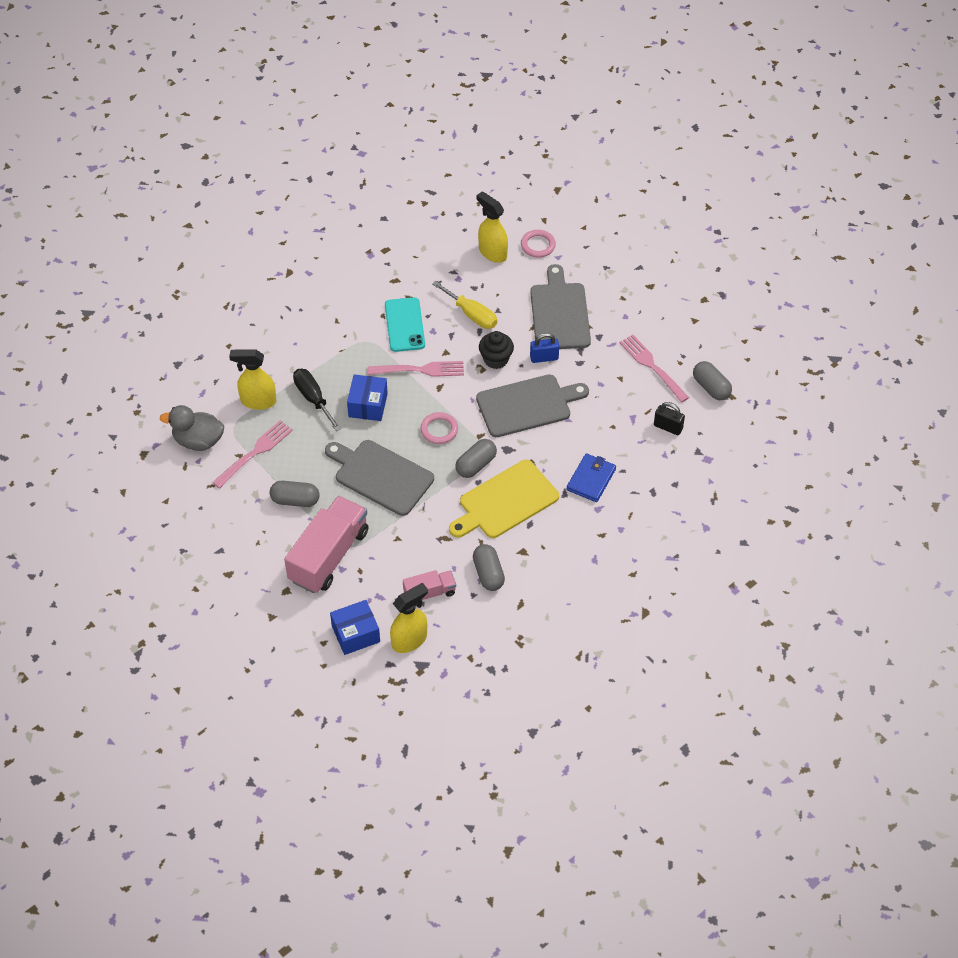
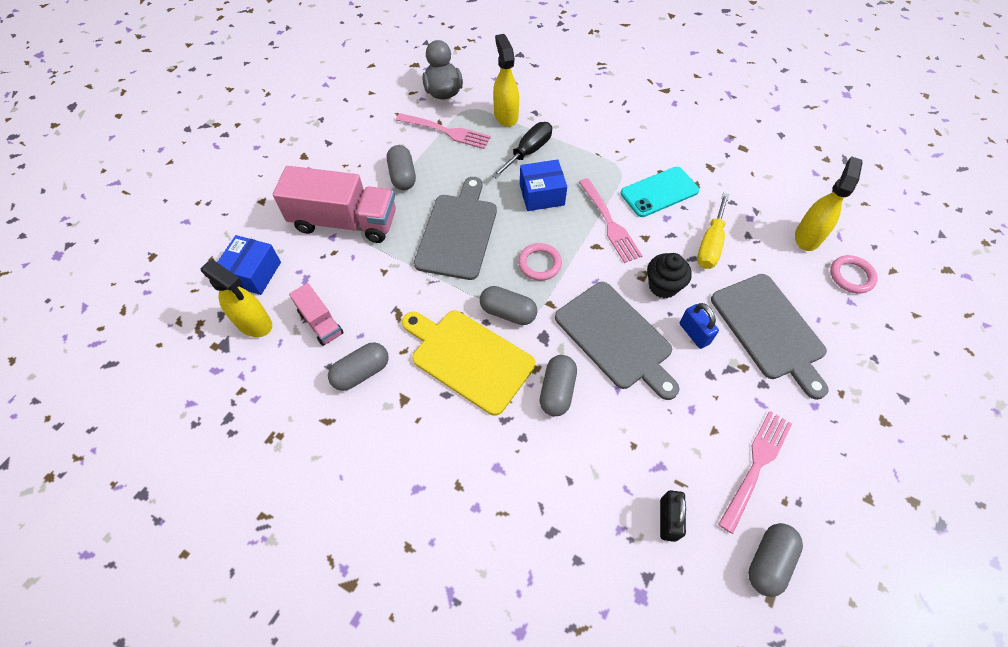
camera: 70 degrees right, 5 degrees up
blue box [330,600,380,655] -> blue box turned 60 degrees clockwise [217,235,281,295]
grey cutting board [530,264,591,349] -> grey cutting board turned 90 degrees clockwise [711,274,829,400]
blue wallet [567,453,616,502] -> none
none -> grey capsule [540,355,577,416]

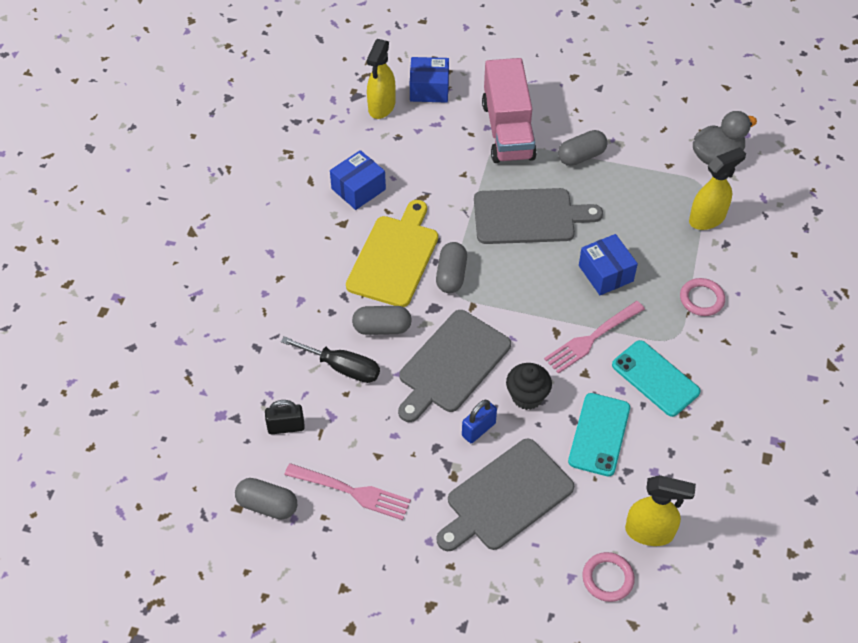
camera: 75 degrees right, 5 degrees down
pink truck [289,283,344,346] -> none
grey capsule [328,342,389,391] -> blue box [330,150,386,210]
pink fork [396,113,491,149] -> none
black screwdriver [492,122,552,179] -> black screwdriver moved to [281,336,380,383]
pink ring [518,243,562,280] -> pink ring moved to [680,278,725,316]
yellow screwdriver [697,193,729,269] -> turquoise phone [568,393,630,476]

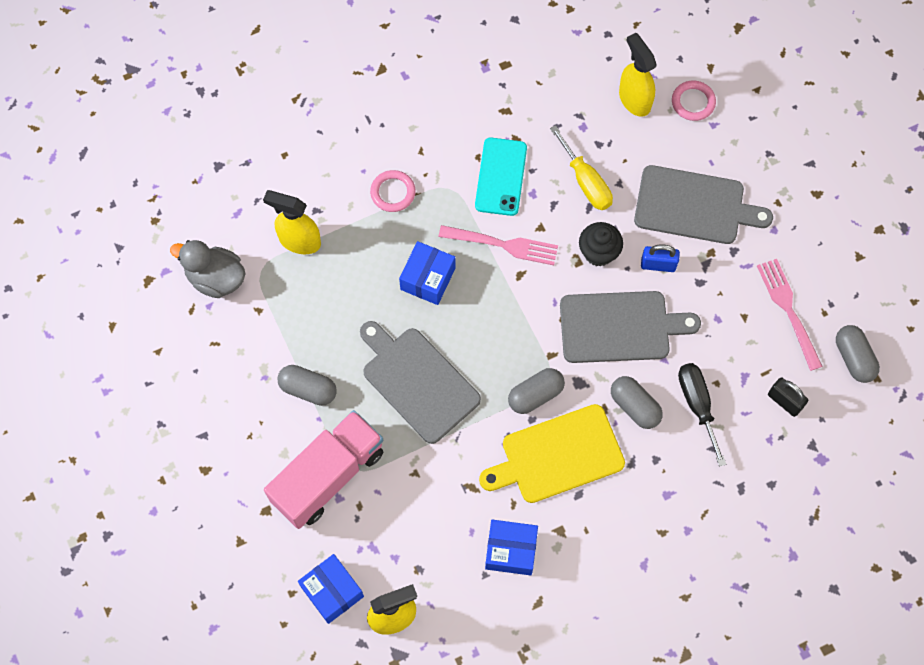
camera: 130 degrees left, 15 degrees up
turquoise phone [568,393,630,476] -> yellow screwdriver [550,125,613,210]

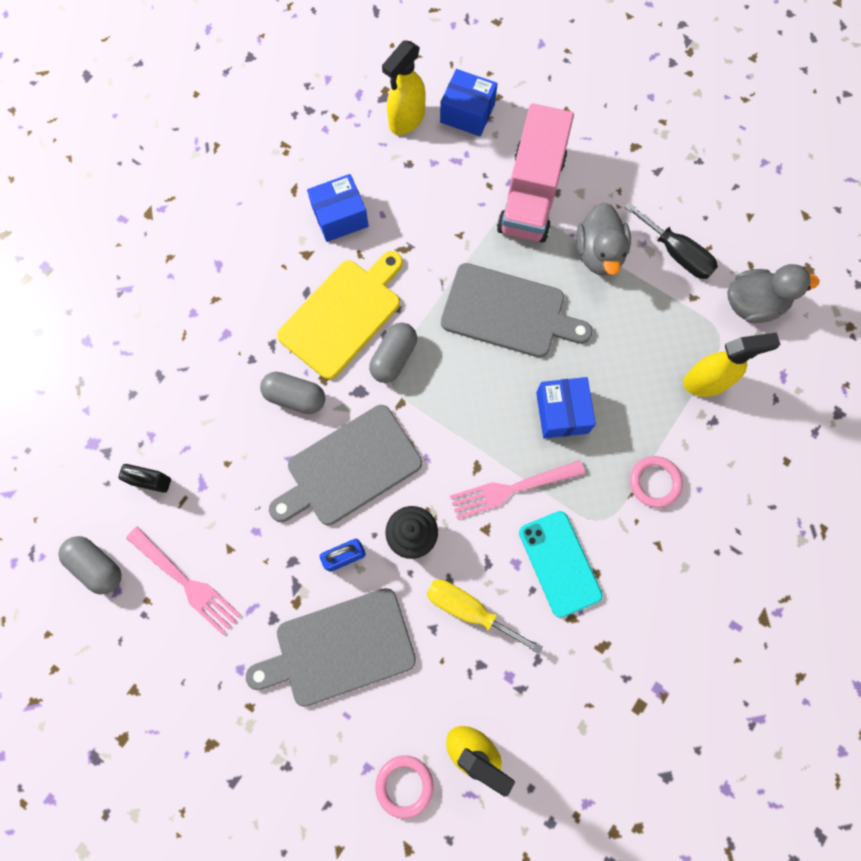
camera: 150 degrees right, 5 degrees up
grey capsule [278,365,337,406] -> grey duck [576,202,631,276]
black screwdriver [678,363,726,467] -> black screwdriver moved to [624,202,718,279]

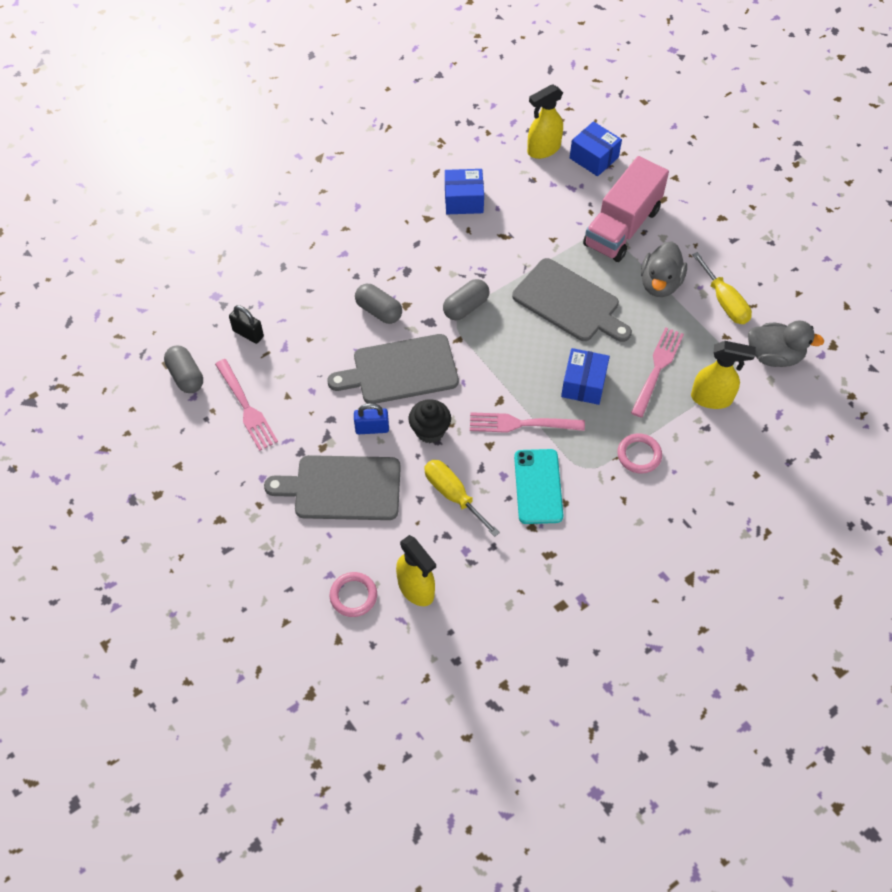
camera: 20 degrees right, 15 degrees down
yellow cutting board [277,251,403,380] -> none
black screwdriver [624,202,718,279] -> yellow screwdriver [692,252,752,324]
none -> pink fork [631,327,684,418]

